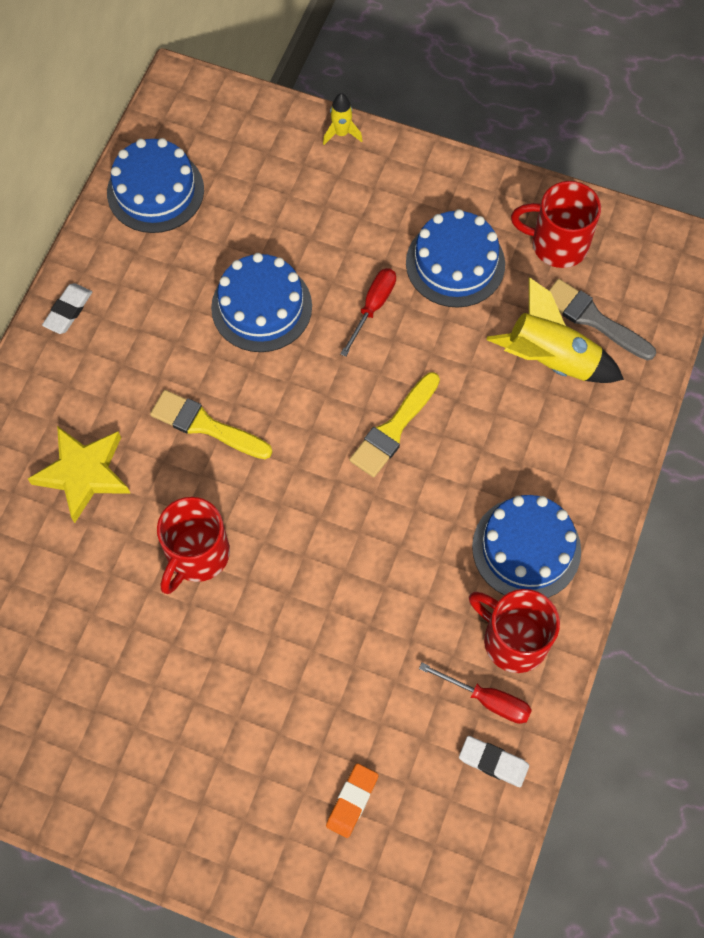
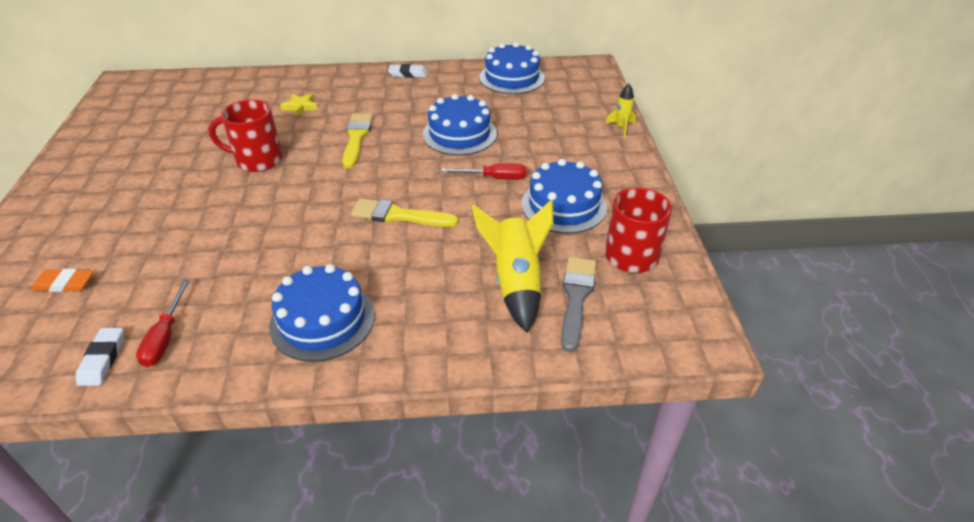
camera: 65 degrees right, 25 degrees down
yellow star [28,426,131,523] -> yellow star [280,94,318,116], size x0.54
red mug [469,589,560,673] -> none

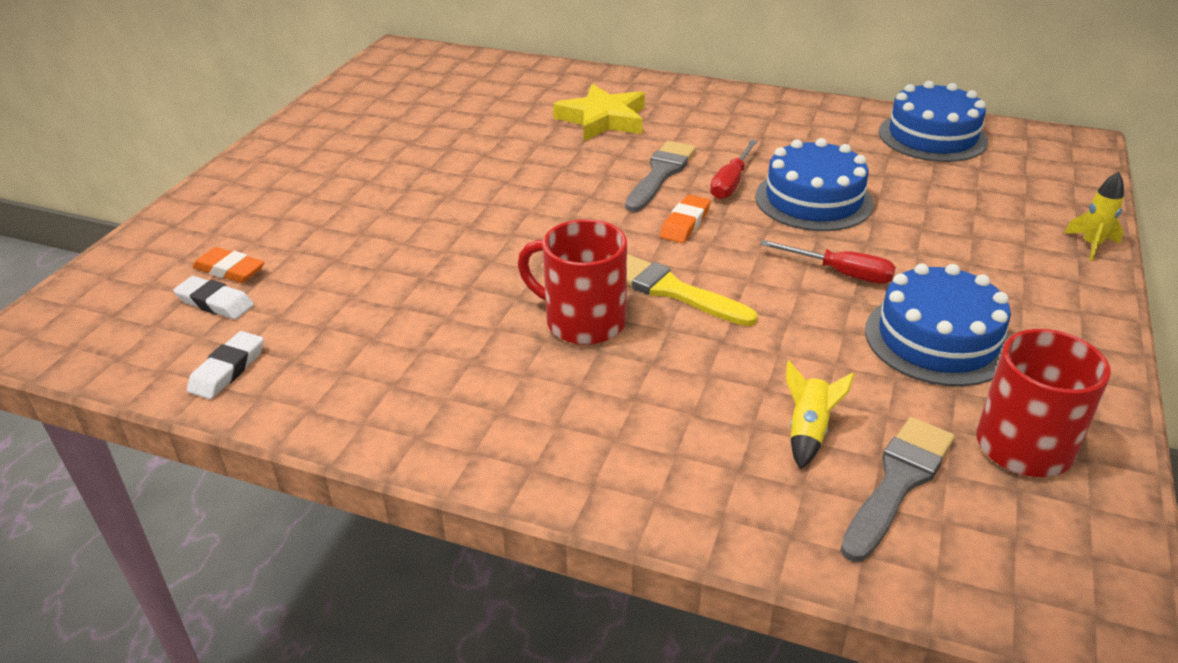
camera: 25 degrees right, 5 degrees down
red screwdriver [136,280,190,367] -> red screwdriver moved to [710,140,758,199]
red mug [208,100,283,172] -> red mug moved to [518,219,627,345]
blue cake [269,264,375,362] -> none
yellow star [280,94,318,116] -> yellow star [553,84,645,141], size x1.84
yellow brush [342,113,373,168] -> grey brush [625,141,696,212]
white eraser [388,64,428,78] -> white eraser moved to [173,276,254,320]
yellow rocket [472,200,553,333] -> yellow rocket [786,360,855,469], size x0.51
none -> orange eraser [660,195,711,243]

